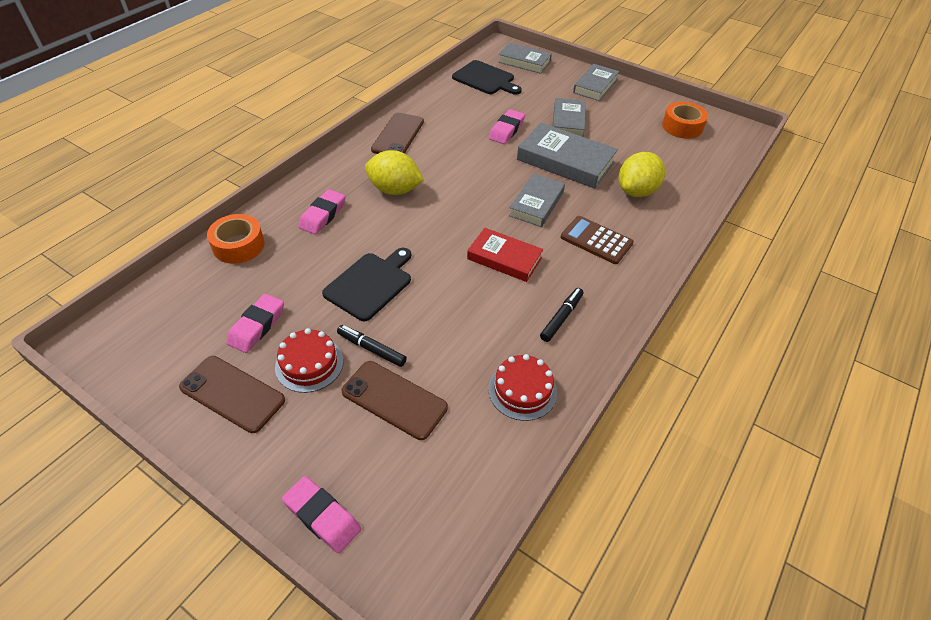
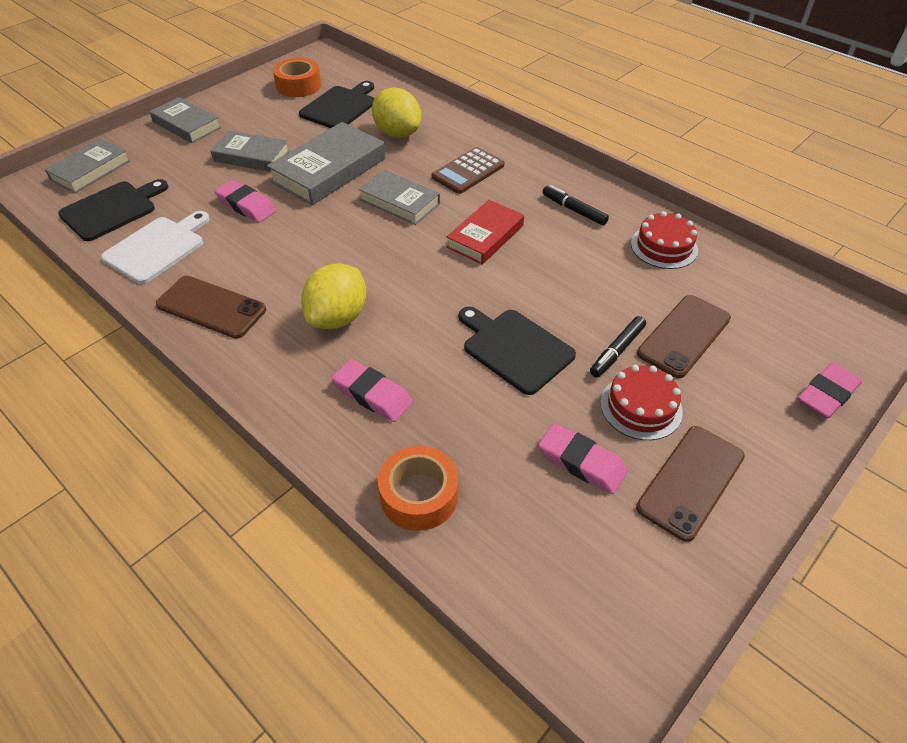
camera: 80 degrees left, 0 degrees up
none -> white cutting board [101,211,210,284]
none -> black cutting board [299,81,375,128]

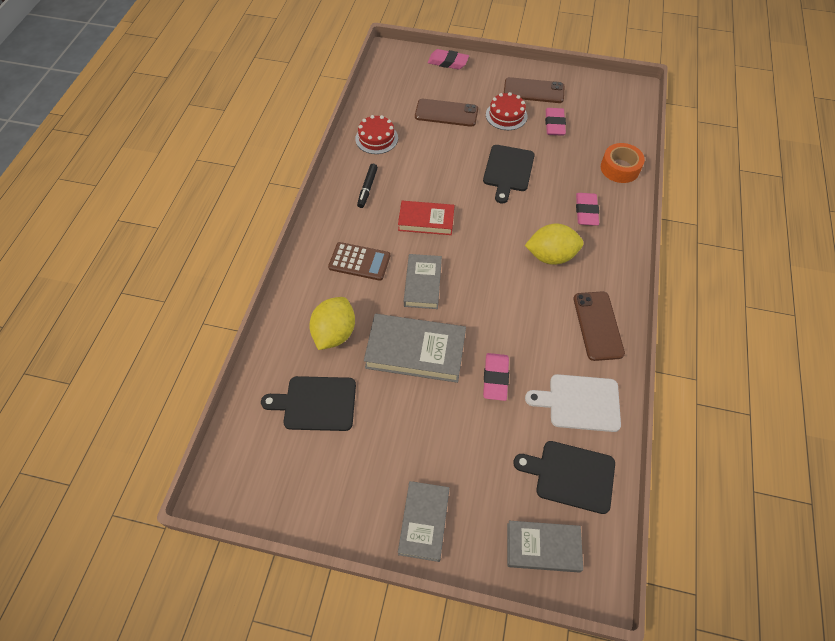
camera: 120 degrees left, 10 degrees up
grey book [210,131,290,172] -> none
orange tape [273,58,321,97] -> none
black marker [590,316,646,377] -> none

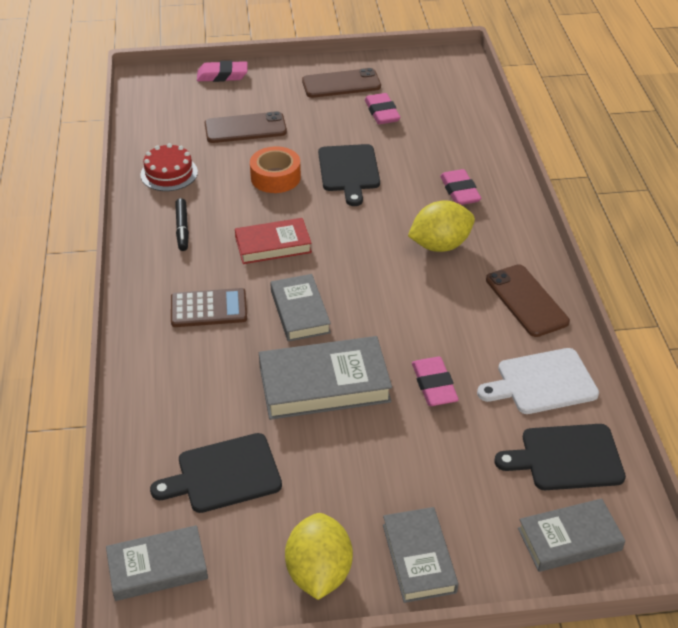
camera: 20 degrees left, 15 degrees down
yellow lemon [309,297,355,350] -> yellow lemon moved to [285,513,353,600]
red cake [486,92,528,130] -> none
orange tape [601,143,645,183] -> orange tape moved to [250,146,301,193]
none -> grey book [106,525,208,601]

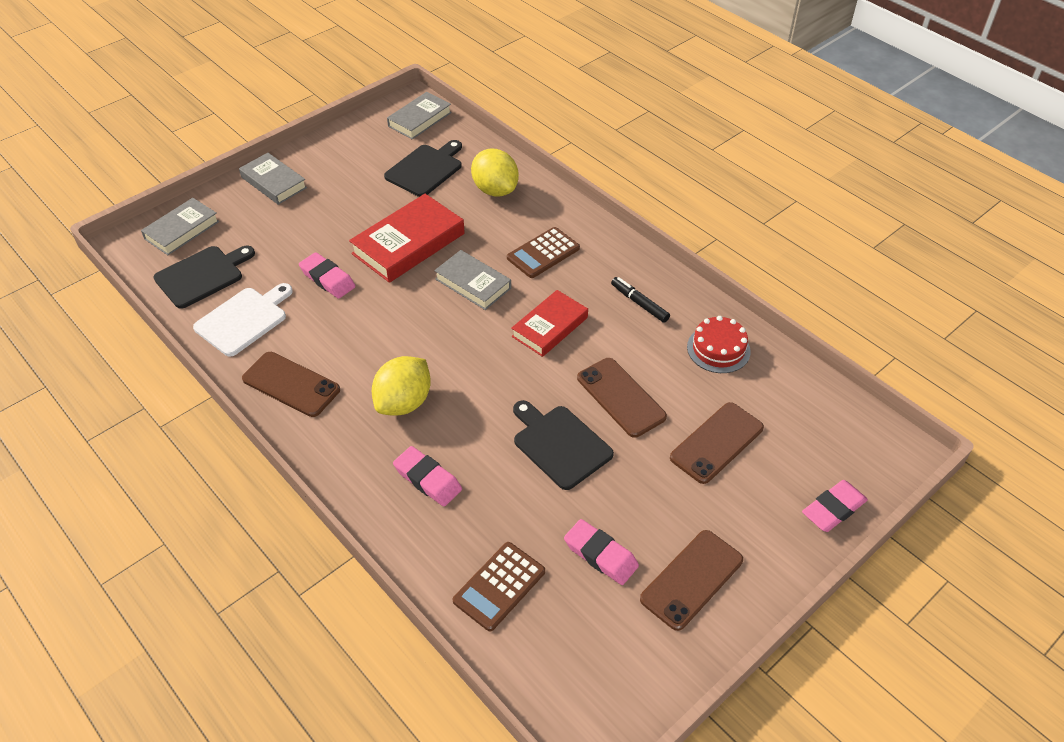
camera: 145 degrees right, 5 degrees up
orange tape [250,146,301,193] -> brown phone [577,358,667,438]
grey book [259,336,392,420] -> red book [349,194,465,283]
yellow lemon [285,513,353,600] -> yellow lemon moved to [471,149,519,197]
none -> brown calculator [452,542,545,631]

